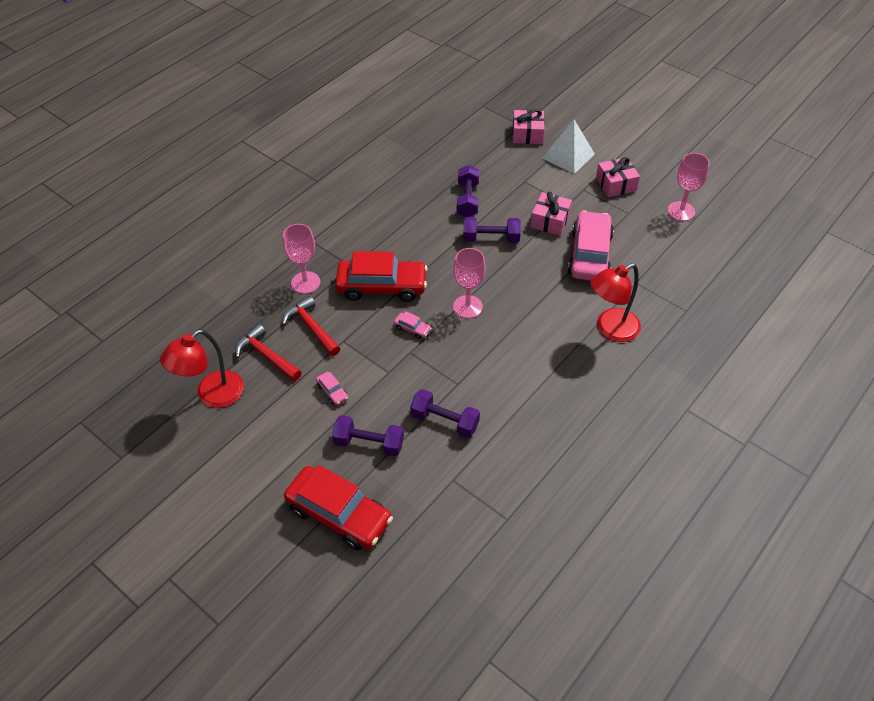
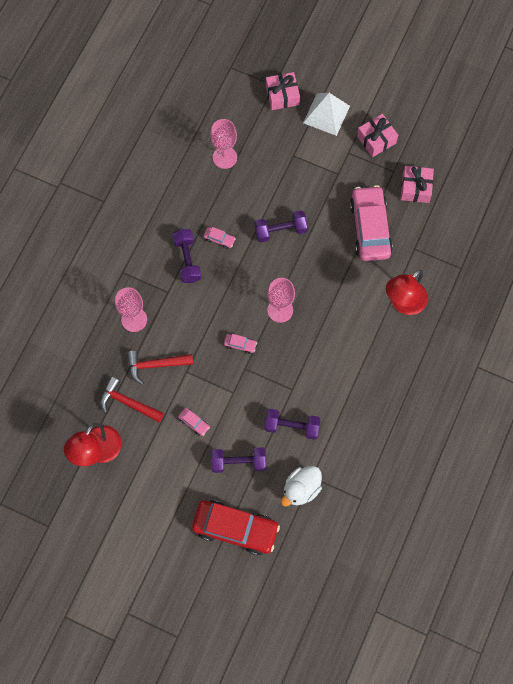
camera: 15 degrees left, 20 degrees up
red hammer [282,296,341,356] -> red hammer turned 45 degrees counterclockwise [127,351,193,385]
red car [335,251,428,302] -> none
purple dumbbell [456,165,479,217] -> purple dumbbell moved to [172,229,202,283]
pink gift [531,192,572,236] -> pink gift moved to [401,166,434,203]
pink goblet [668,153,710,221] -> pink goblet moved to [210,119,237,169]
none -> pink car [203,227,236,249]
none -> white duck [281,466,322,506]

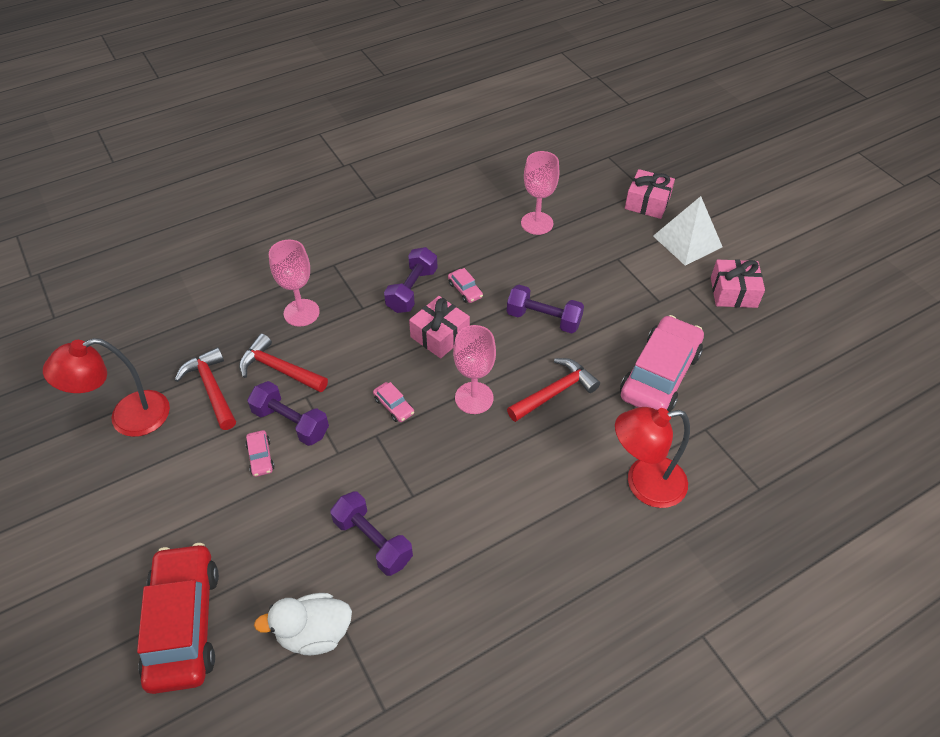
camera: 35 degrees right, 20 degrees down
red car [192,500,280,555] -> red car turned 150 degrees counterclockwise [137,543,219,694]
purple dumbbell [211,447,266,473] -> purple dumbbell moved to [247,381,329,446]
pink gift [401,166,434,203] -> pink gift moved to [409,296,470,358]
none -> red hammer [507,358,600,422]

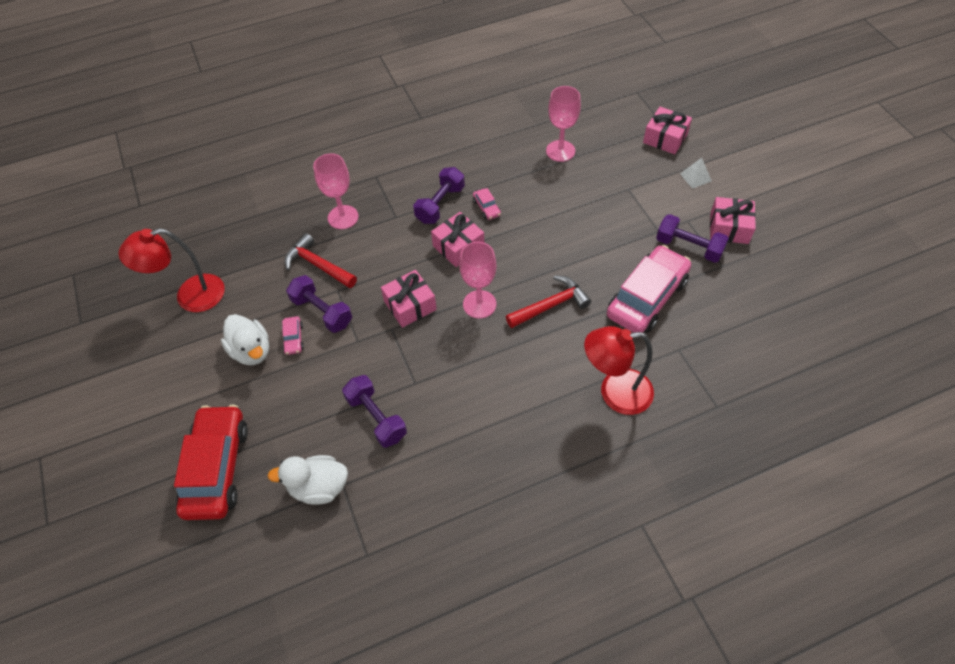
camera: 10 degrees right, 5 degrees up
red hammer [175,347,236,430] -> none
pink car [373,382,414,422] -> pink gift [381,270,437,328]
purple dumbbell [507,285,584,333] -> purple dumbbell moved to [656,214,729,263]
white pyramid [653,196,722,265] -> white pyramid [680,158,712,189], size x0.51
none -> white duck [221,314,269,365]

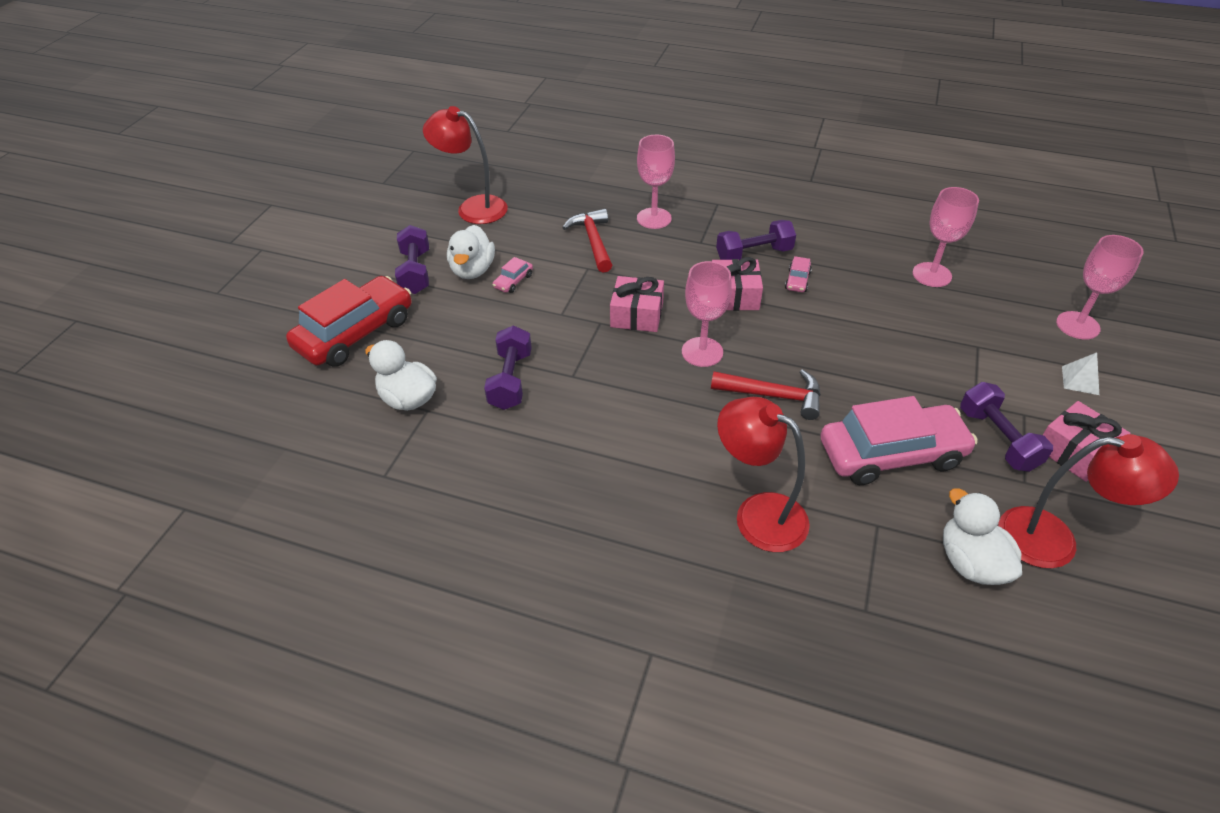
camera: 40 degrees right, 10 degrees down
purple dumbbell [286,275,352,333] -> purple dumbbell moved to [395,225,429,294]
pink gift [643,107,692,154] -> pink goblet [1056,235,1144,340]
none -> white duck [943,488,1022,585]
none -> red lamp [998,434,1179,568]

